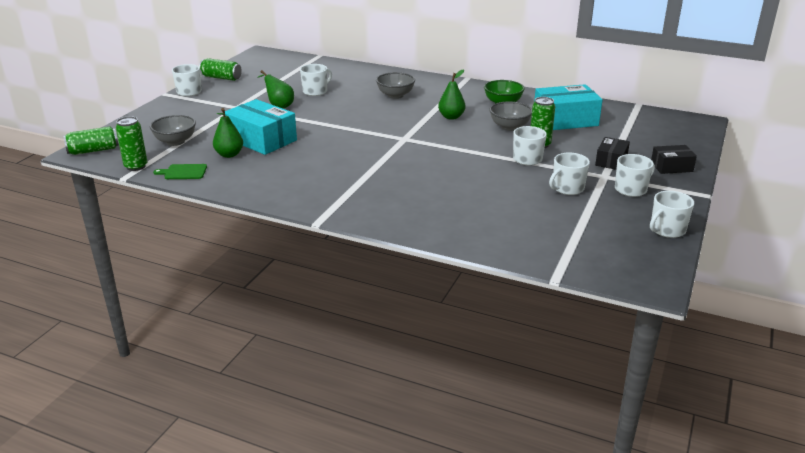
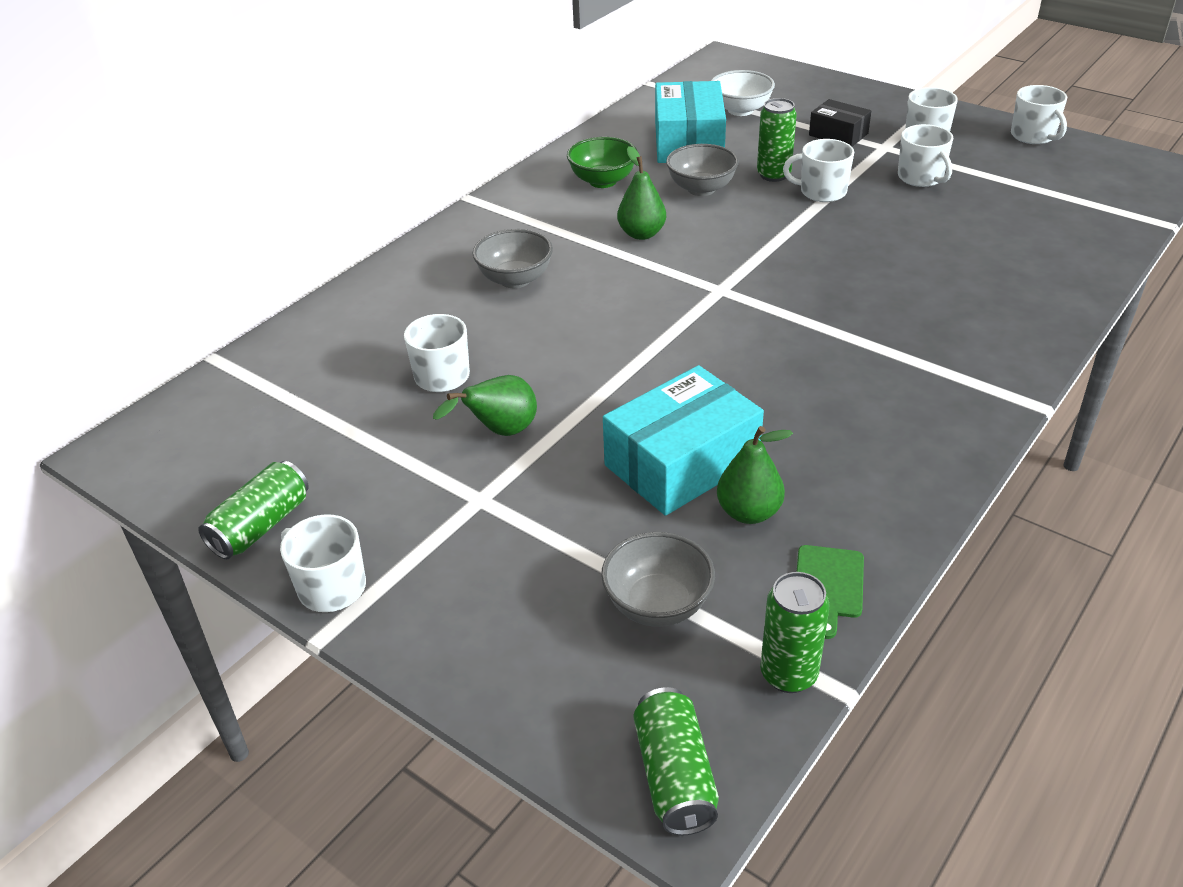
camera: 75 degrees left, 10 degrees up
black box [651,145,697,174] -> none
none -> white bowl [711,70,775,116]

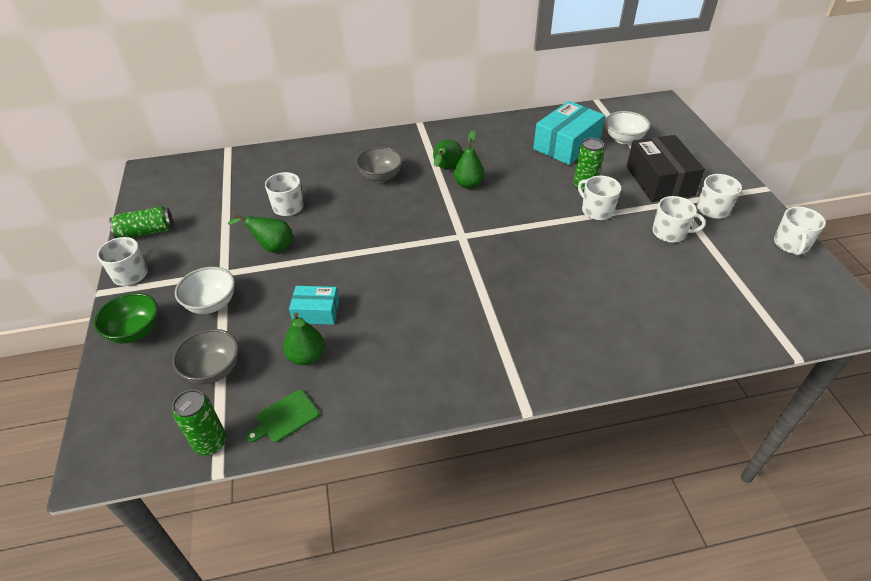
camera: 40 degrees right, 5 degrees up
green bowl [567,137,637,188] -> green bowl moved to [94,293,158,344]
turquoise box [603,365,764,516] -> turquoise box [289,286,339,325], size x0.56
green can [634,687,719,835] -> none
grey bowl [666,144,739,196] -> none
black box [809,99,871,147] -> black box [626,135,705,202], size x1.79
white mug [898,124,953,187] -> white mug turned 90 degrees counterclockwise [652,196,706,243]
none -> white bowl [175,267,235,314]
none -> green pear [433,139,463,170]

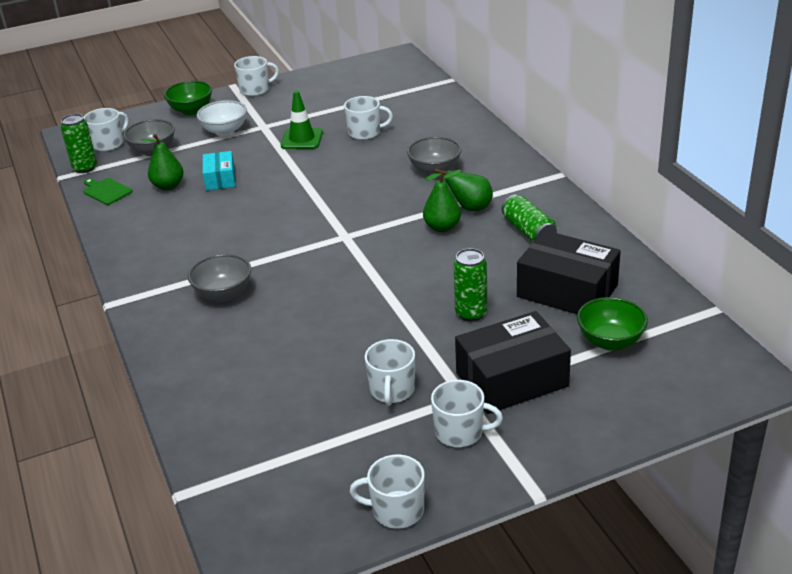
camera: 80 degrees right, 10 degrees down
green can [109,206,174,238] -> green can moved to [502,195,557,242]
green pear [228,214,293,252] -> green traffic cone [281,91,323,149]
turquoise box [533,101,605,165] -> black box [517,230,621,314]
white mug [578,176,621,220] -> white mug moved to [84,108,129,151]
white bowl [605,111,650,144] -> green bowl [577,297,648,351]
none -> grey bowl [188,254,251,302]

